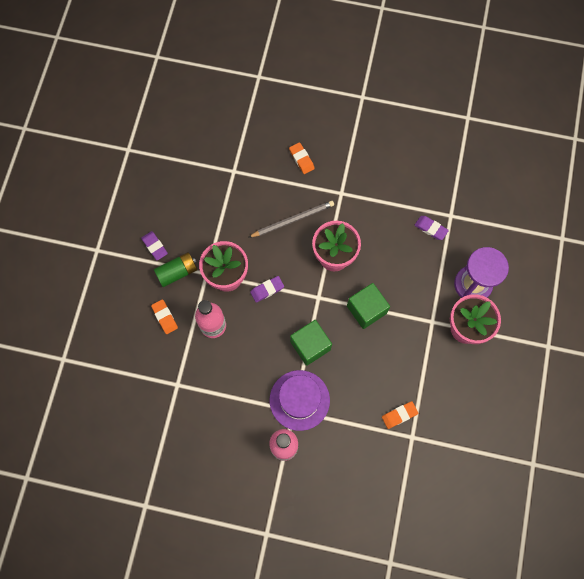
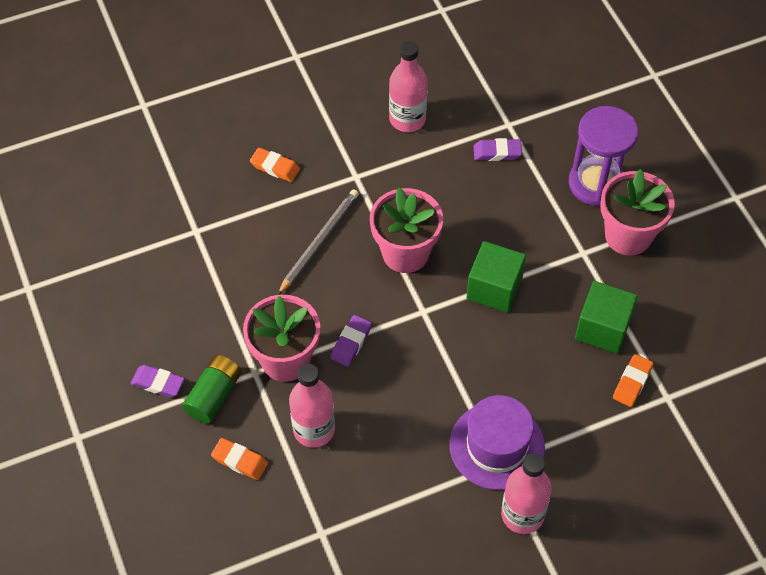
camera: 35 degrees left, 15 degrees down
green cube [290,320,332,366] -> green cube moved to [575,281,638,354]
none -> pink bottle [389,41,428,132]

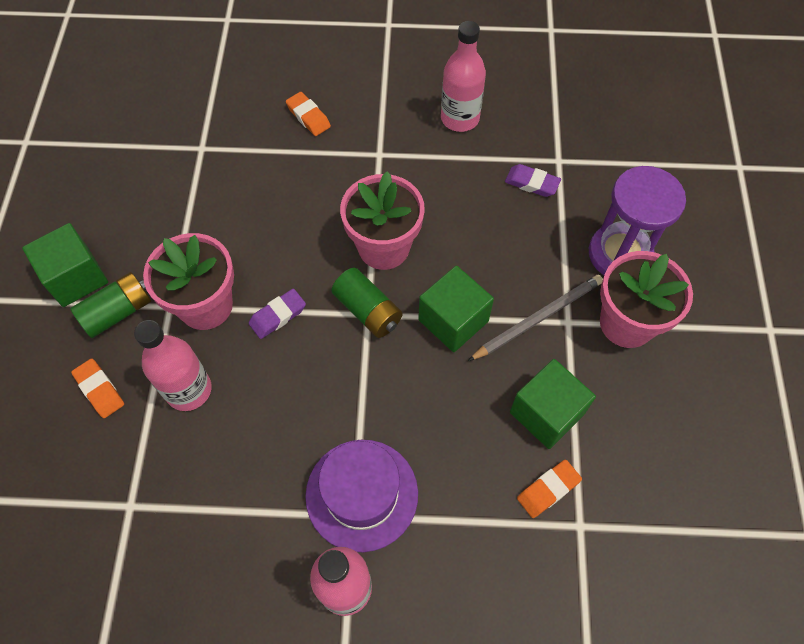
camera: 25 degrees right, 5 degrees up
purple eraser [131,365,185,397] -> green cube [22,223,108,307]
grey pencil [278,189,359,295] -> grey pencil moved to [468,275,603,361]
none -> green battery [331,268,402,338]

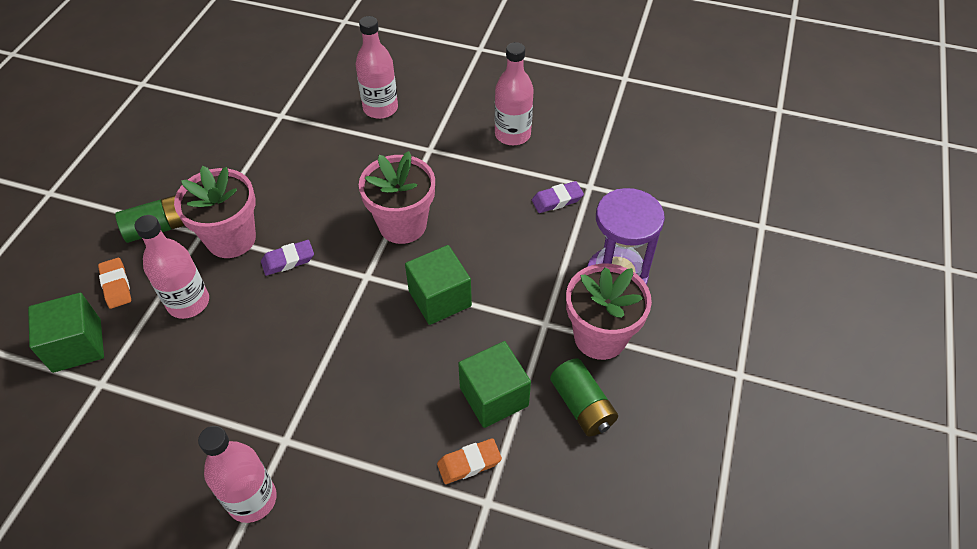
camera: 15 degrees right, 10 degrees down
green cube [22,223,108,307] -> green cube moved to [28,293,104,373]
orange eraser [286,92,331,136] -> pink bottle [356,16,398,119]
purple hat [305,440,418,552] -> none
green battery [331,268,402,338] -> green battery moved to [550,358,618,436]
grey pencil [468,275,603,361] -> none
purple eraser [505,164,561,197] -> purple eraser turned 60 degrees counterclockwise [532,181,584,213]

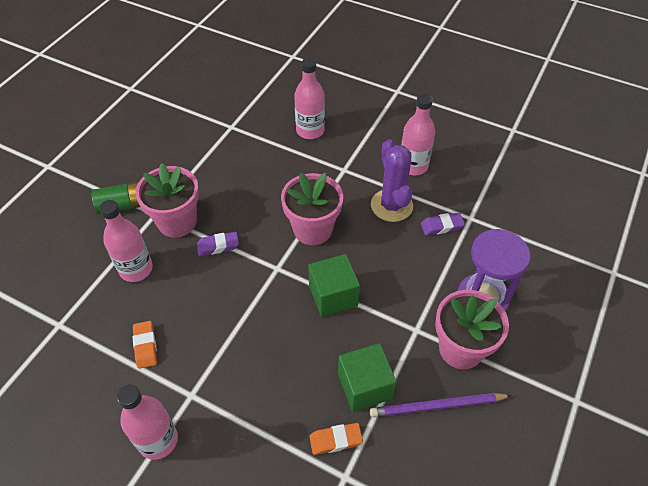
camera: 10 degrees right, 0 degrees up
green cube [28,293,104,373] -> none
orange eraser [98,258,131,309] -> orange eraser moved to [133,321,157,369]
green battery [550,358,618,436] -> purple pencil [370,393,512,417]
none -> purple cactus [371,139,413,222]

